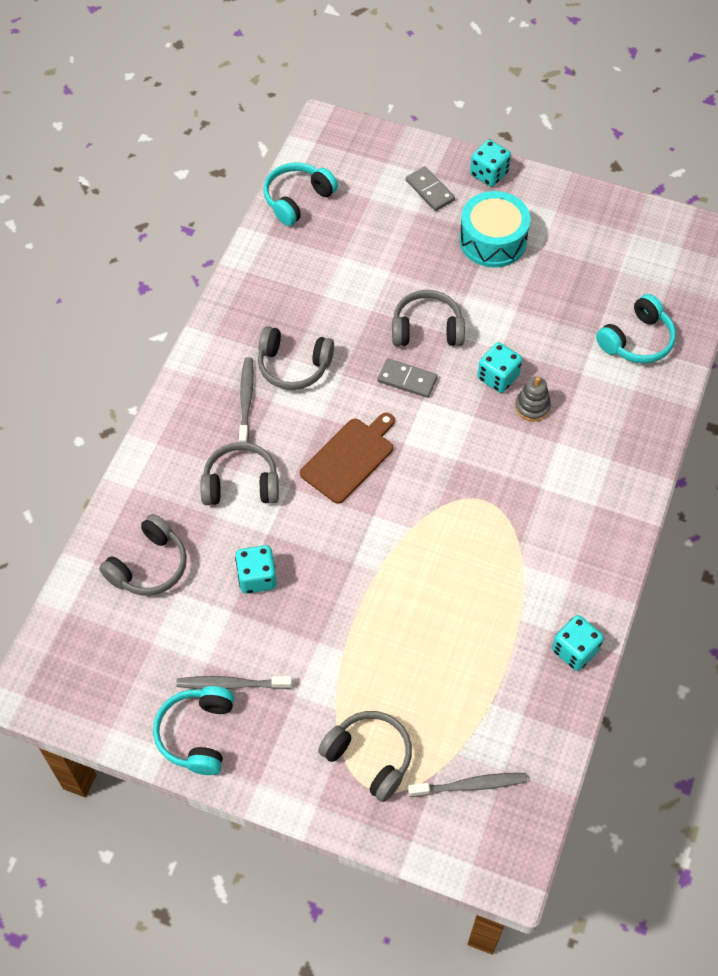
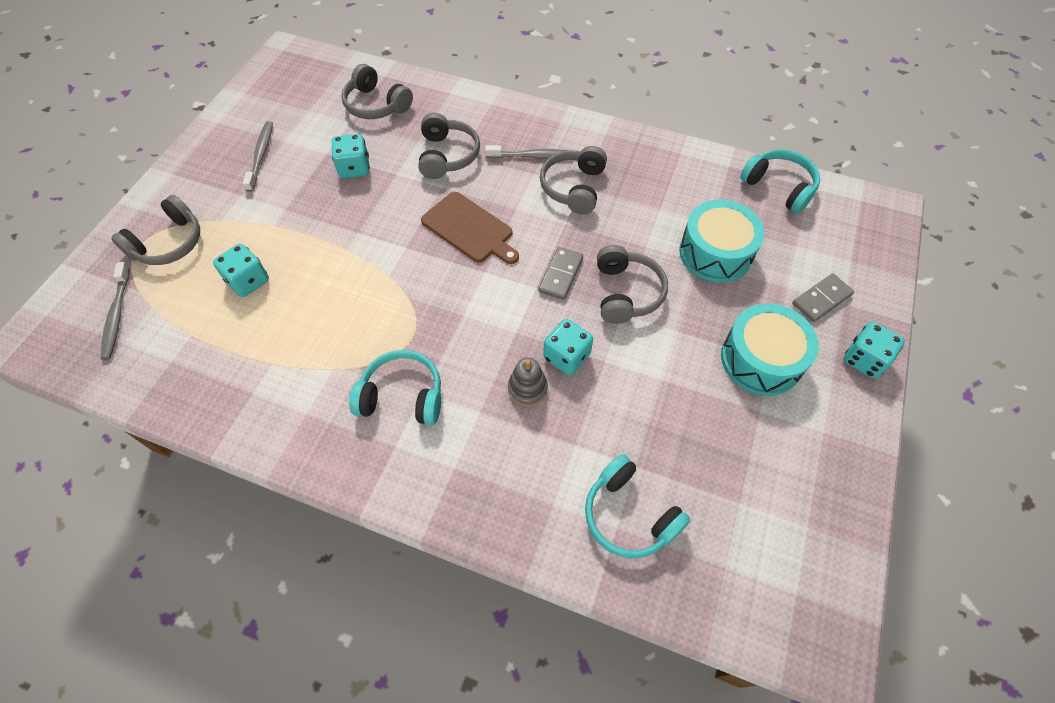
camera: 90 degrees right, 0 degrees up
turquoise headphones [153,686,234,775] -> turquoise headphones moved to [349,350,441,425]
turquoise dice [552,615,604,671] -> turquoise dice moved to [213,244,269,297]
none -> turquoise drum [679,200,765,283]

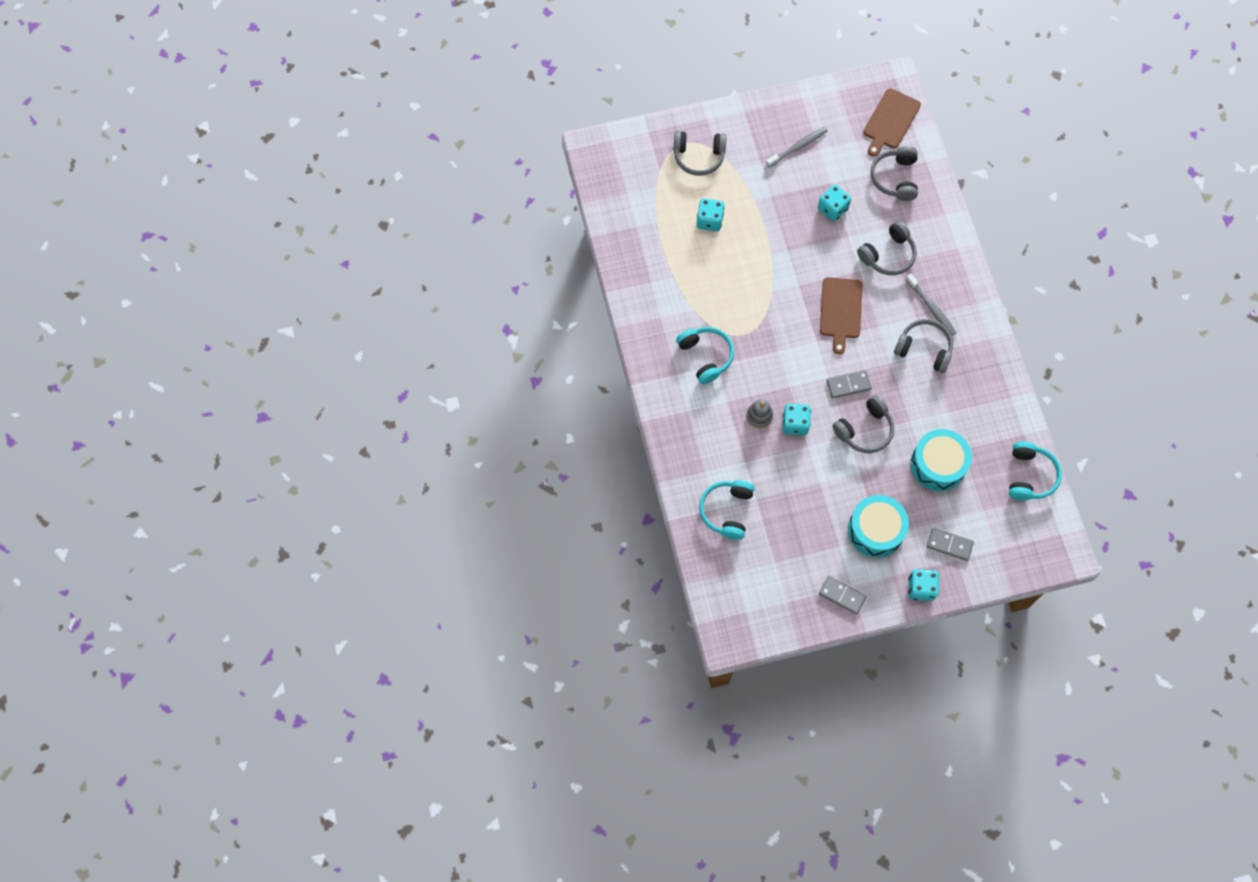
camera: 55 degrees right, 10 degrees up
grey toothbrush [101,262,130,360] -> none
grey headphones [540,146,607,214] -> grey headphones turned 45 degrees clockwise [894,319,953,373]
none -> grey domino [819,576,867,615]
none -> brown cutting board [863,88,921,156]

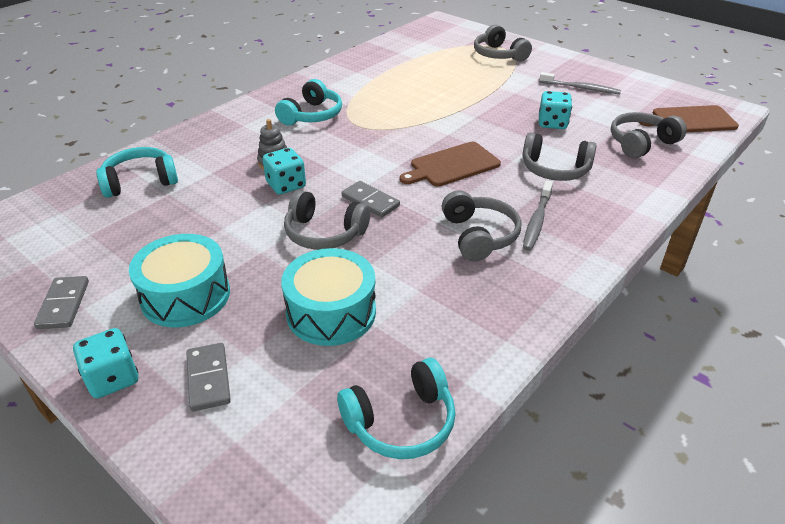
camera: 55 degrees right, 30 degrees down
turquoise dice [697,198,724,231] -> none

